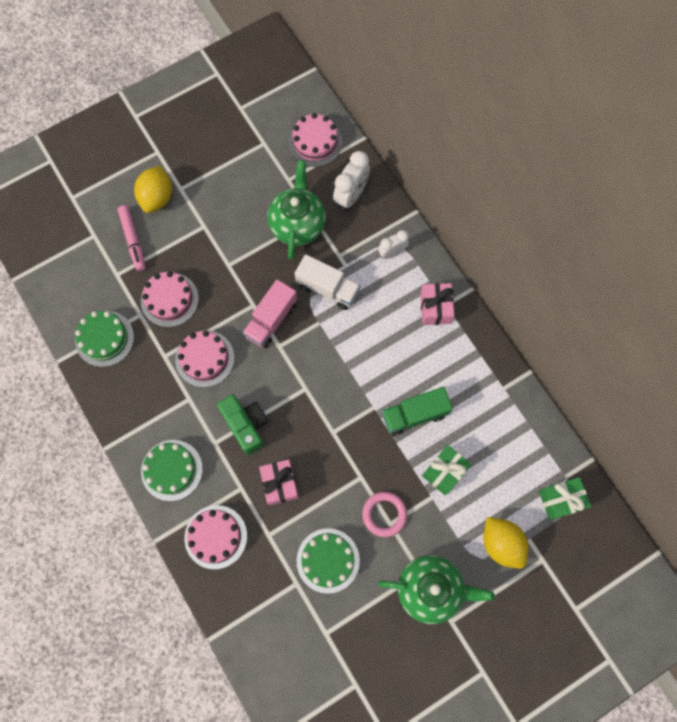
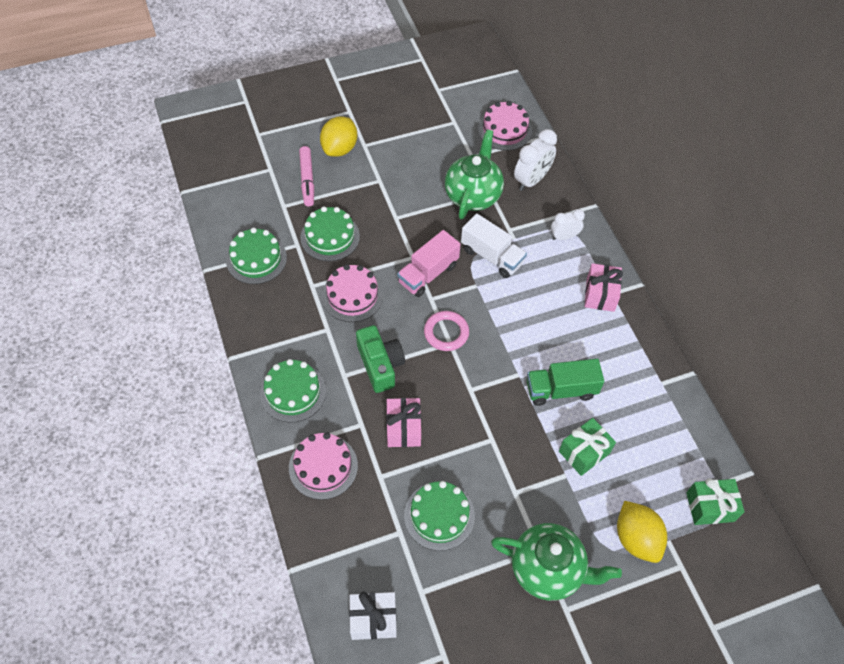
camera: 10 degrees right, 15 degrees down
pink cake [141,271,199,327] -> green cake [300,206,360,261]
pink ring [362,492,407,537] -> pink ring moved to [424,311,469,351]
none -> white gift [349,591,397,640]

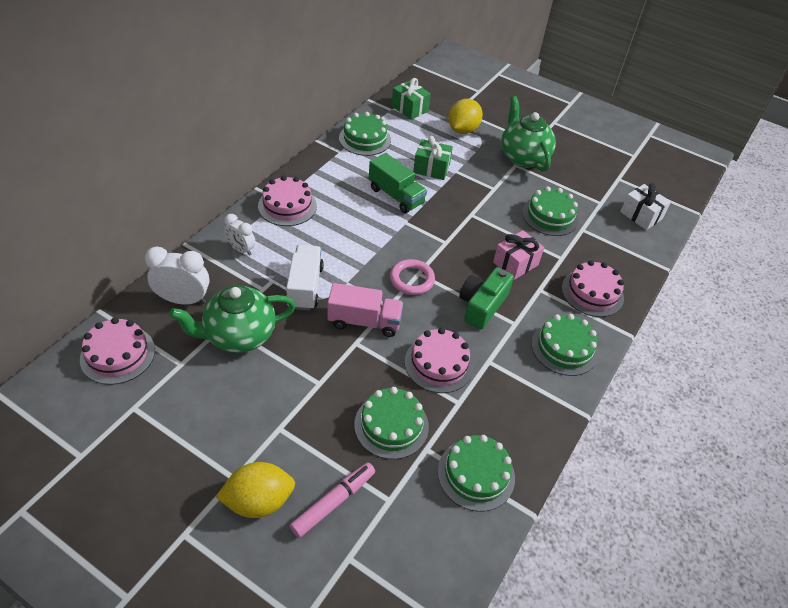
camera: 130 degrees left, 10 degrees down
pink gift [584,263,623,312] -> pink cake [258,176,317,226]
none -> green cake [339,112,391,156]

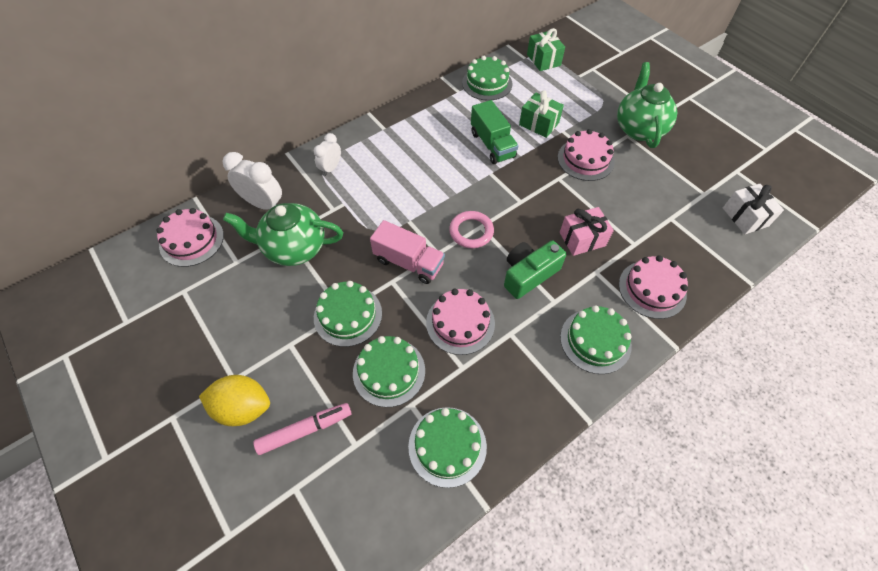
camera: 25 degrees right, 10 degrees up
white clock [224,214,255,256] -> white clock turned 60 degrees clockwise [314,133,341,176]
pink cake [258,176,317,226] -> pink cake moved to [558,129,615,181]
white truck [286,245,324,310] -> none
yellow lemon [448,99,483,134] -> none
green cake [522,187,579,236] -> green cake moved to [314,281,382,347]

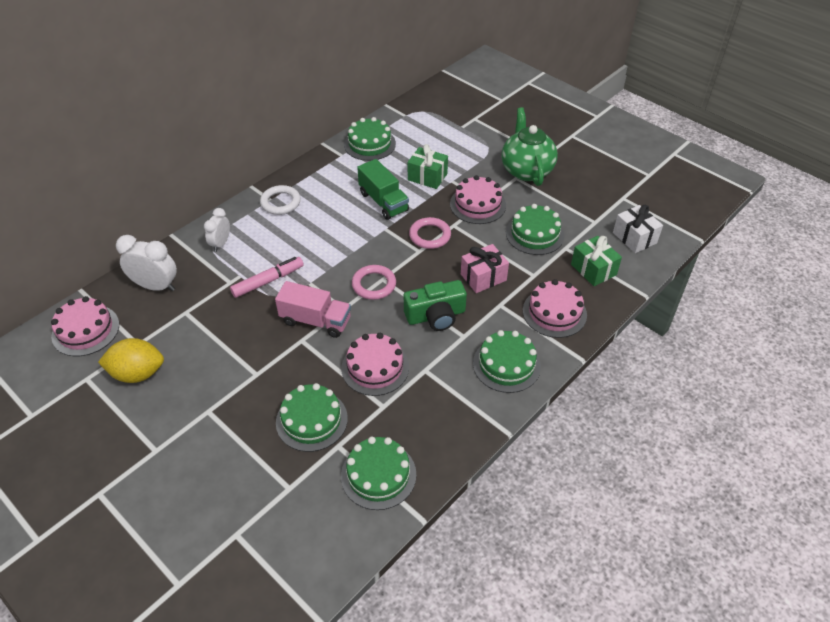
camera: 10 degrees left, 10 degrees down
yellow lemon [199,375,270,426] -> yellow lemon moved to [98,338,164,383]
green teapot [223,203,343,266] -> none
pink marker [254,403,352,455] -> pink marker moved to [230,257,304,298]
green cake [314,281,382,347] -> green cake moved to [506,204,565,255]
green camera [504,240,566,299] -> green camera turned 150 degrees counterclockwise [404,280,467,331]
green gift [527,28,565,71] -> green gift moved to [571,236,622,286]
none -> white ring [260,185,301,215]
none -> pink ring [409,217,451,249]

